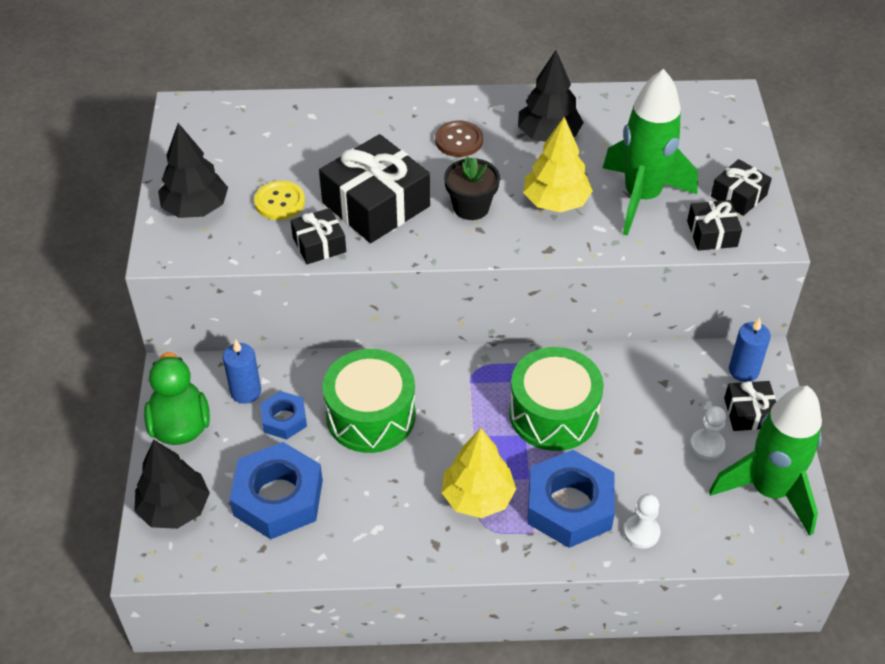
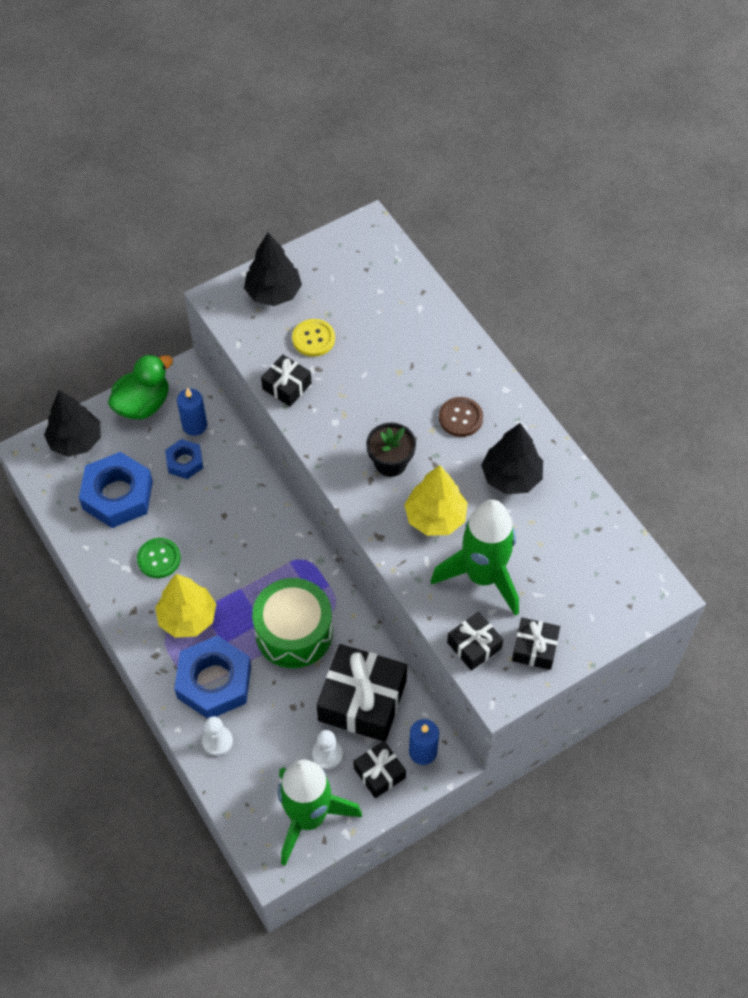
camera: 60 degrees right, 10 degrees up
black gift [319,134,430,243] -> black gift moved to [317,644,407,742]
green drum [323,349,416,453] -> none
none -> green button [137,538,181,578]

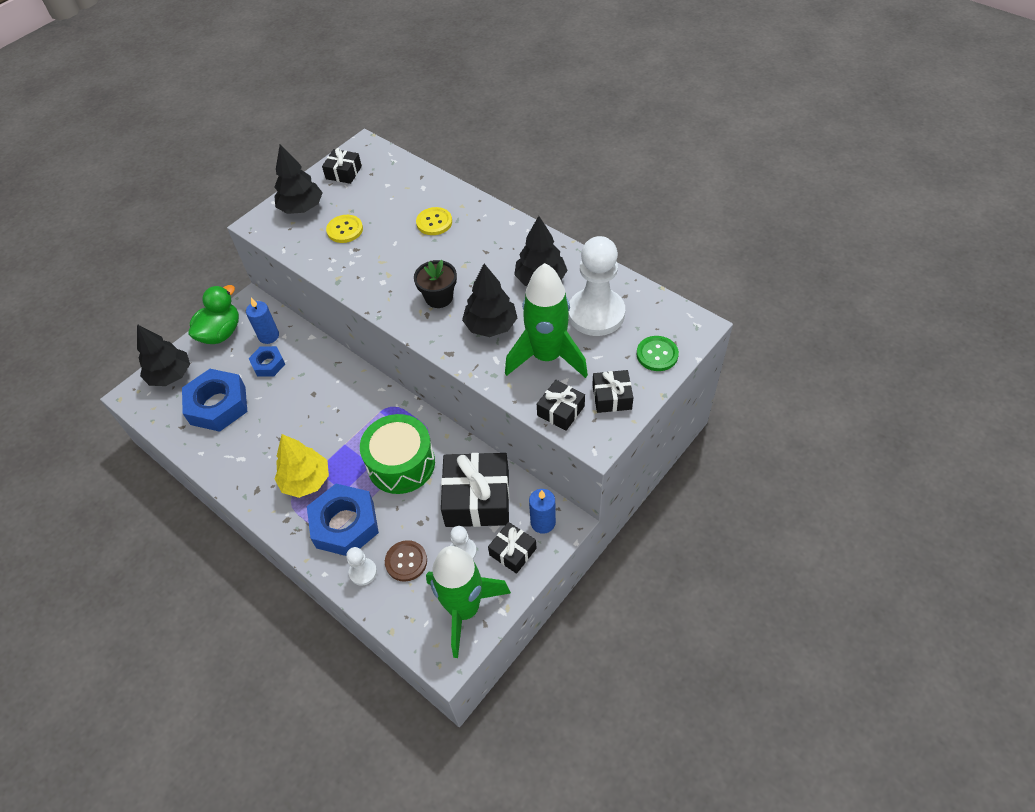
camera: 15 degrees left, 5 degrees down
green button [137,538,181,578] -> green button moved to [637,336,679,371]
black gift [261,354,312,407] -> black gift moved to [322,148,362,184]
yellow tree [404,465,468,536] -> black tree [462,264,517,337]
brown button [439,397,483,437] -> brown button moved to [385,540,427,582]
none -> yellow button [416,207,452,235]
none -> white pawn [568,236,625,336]

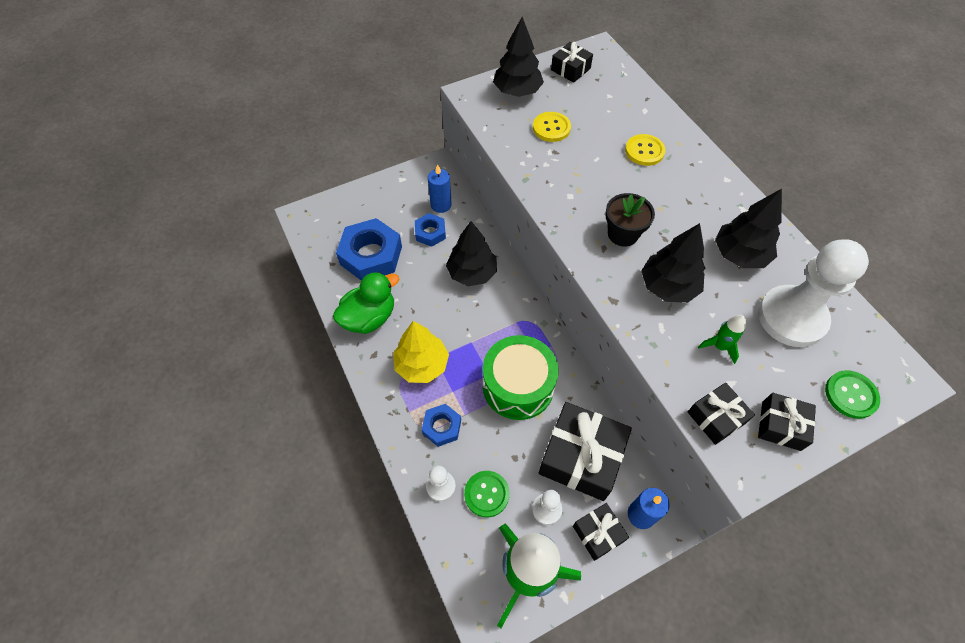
camera: 20 degrees right, 5 degrees up
black tree [137,324,190,386] -> black tree moved to [446,221,497,286]
green duck [188,285,239,344] -> green duck moved to [333,272,399,334]
blue nut [307,484,379,556] -> blue nut [422,404,461,447], size x0.54
brown button [385,540,427,582] -> green button [464,471,509,518]
green rocket [505,263,588,378] -> green rocket [698,315,746,364], size x0.41

